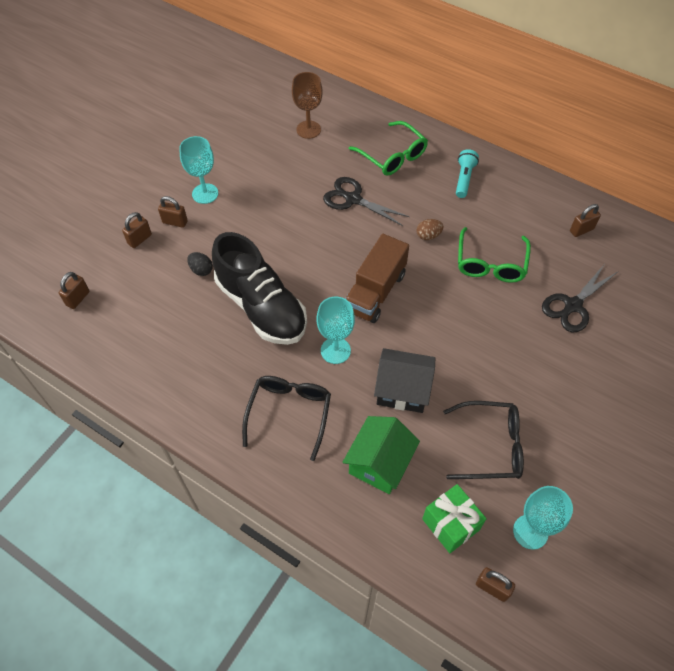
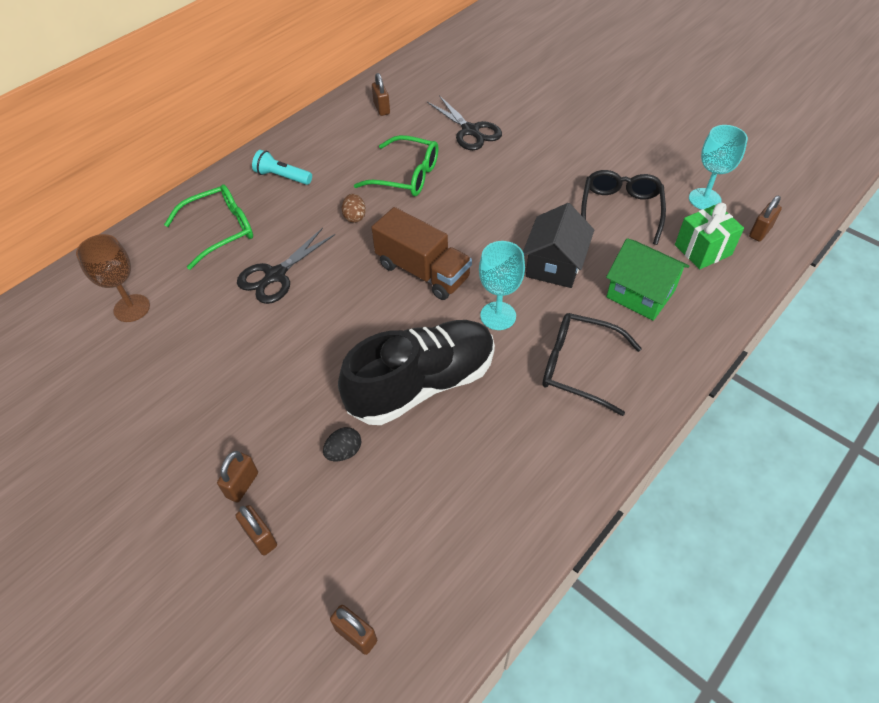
camera: 80 degrees left, 5 degrees down
turquoise goblet [179,136,218,204] -> none

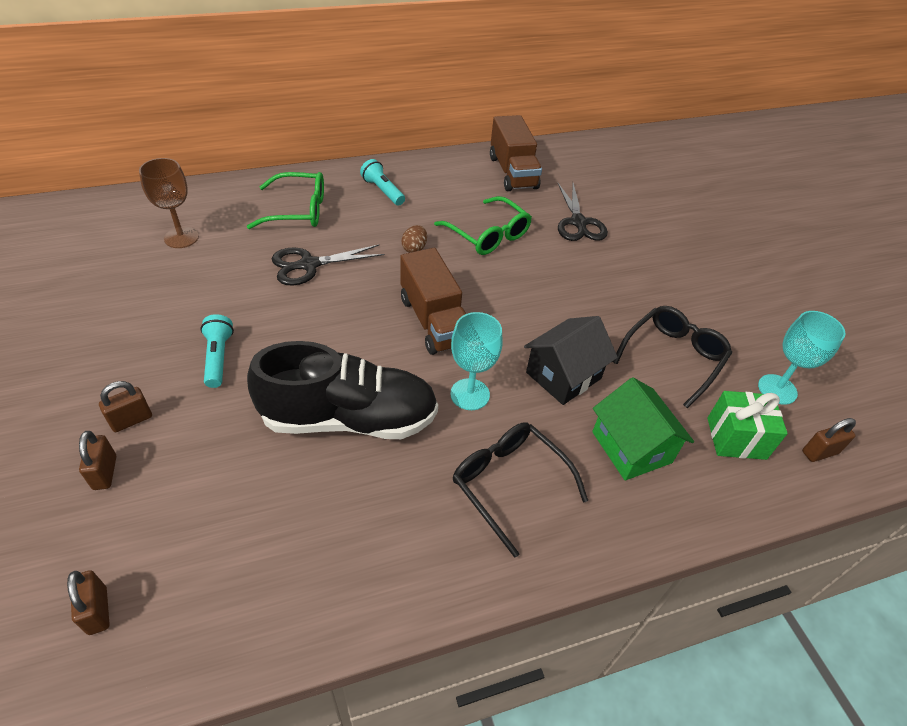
camera: 25 degrees right, 5 degrees down
black egg [323,427,361,461] -> none
brown padlock [372,73,390,116] -> brown truck [490,115,542,191]
none -> turquoise flashlight [200,314,234,388]

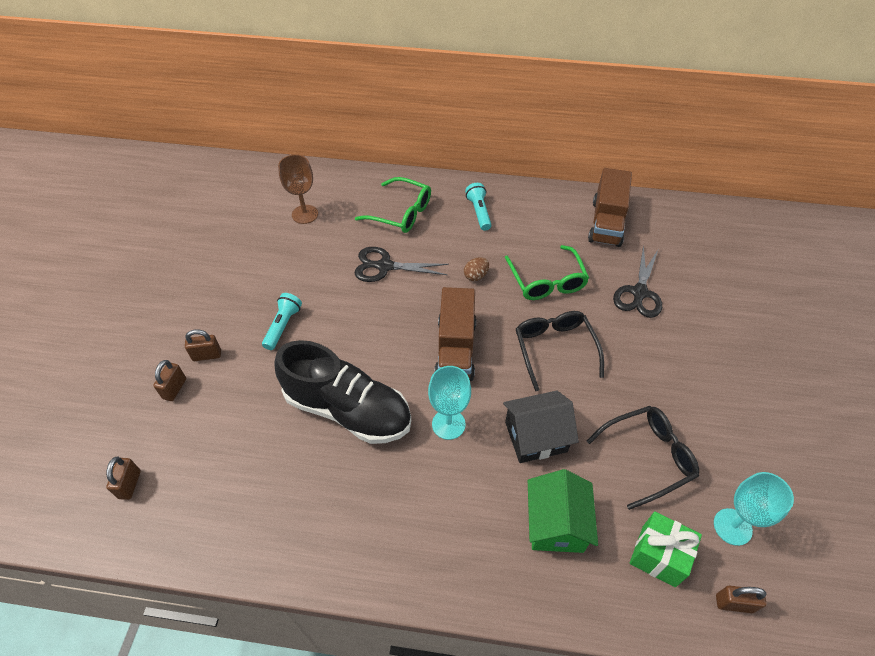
camera: 30 degrees right, 5 degrees up
black glasses [453,422,588,558] -> black glasses moved to [516,311,604,391]

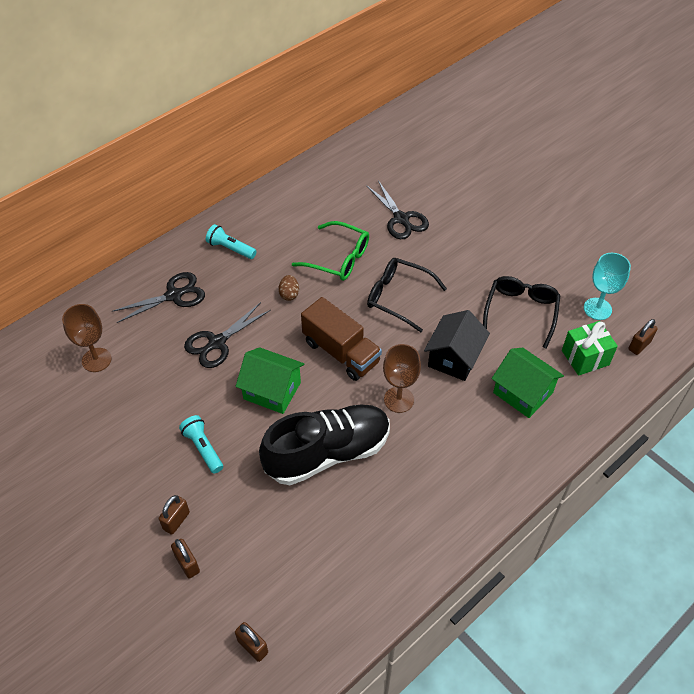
camera: 50 degrees left, 0 degrees up
green glasses [355,177,431,233] -> black scissors [112,272,205,323]
turquoise goblet [428,366,471,440] -> brown goblet [383,344,421,413]
brown truck [588,168,632,247] -> none
none -> green house [236,347,304,414]

